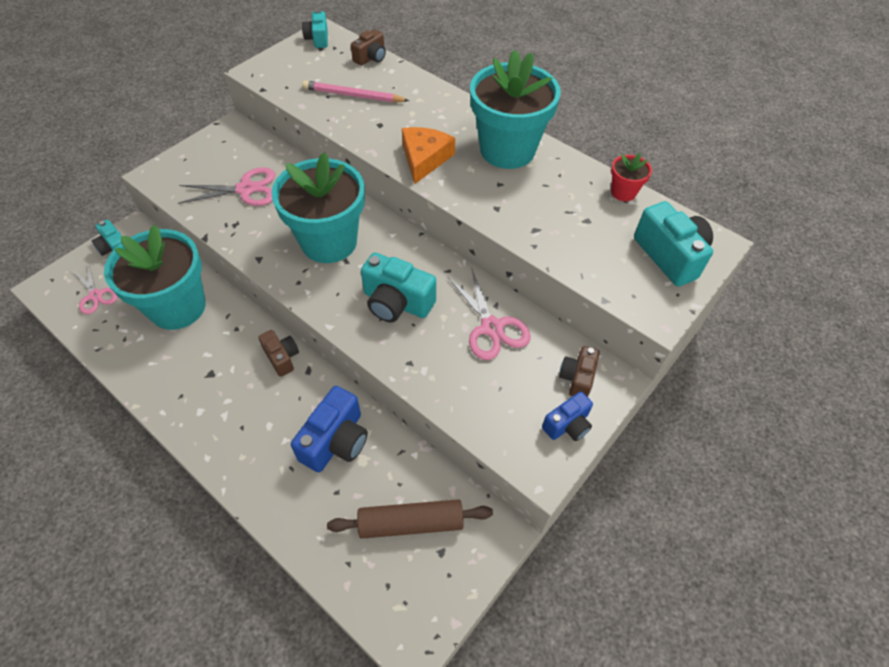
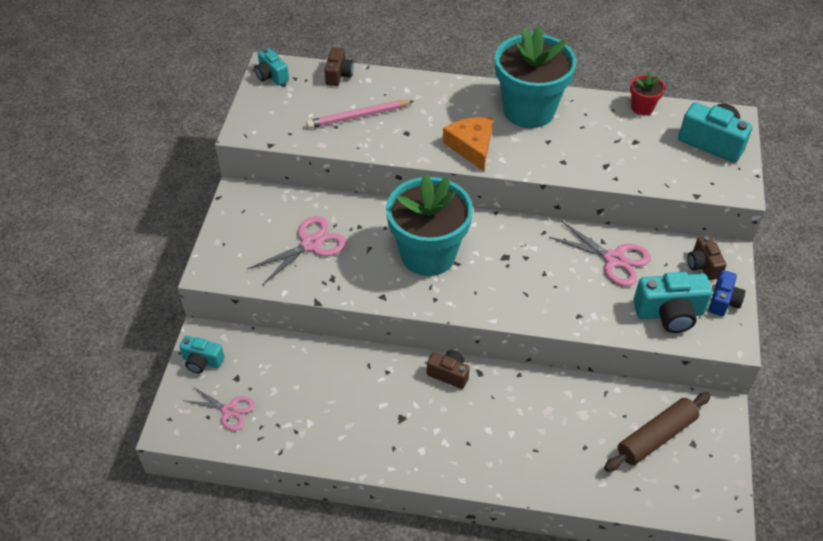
camera: 30 degrees left, 5 degrees down
turquoise flower pot [104,225,206,330] -> none
blue camera [291,386,368,472] -> none
turquoise camera [361,253,436,322] -> turquoise camera moved to [633,272,712,333]

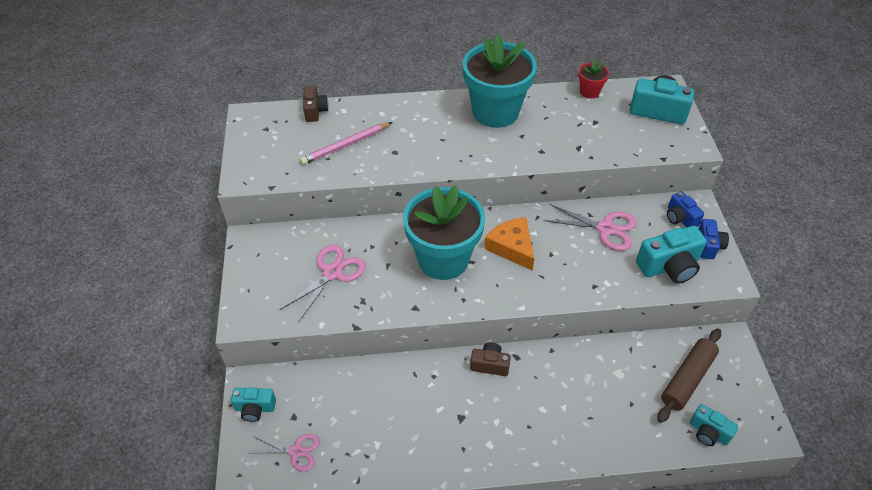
camera: 15 degrees left, 0 degrees up
turquoise camera [254,48,289,85] -> turquoise camera moved to [690,404,738,446]
orange cheese [443,117,493,171] -> orange cheese moved to [484,217,534,271]
brown camera [687,236,727,280] -> blue camera [667,191,704,227]

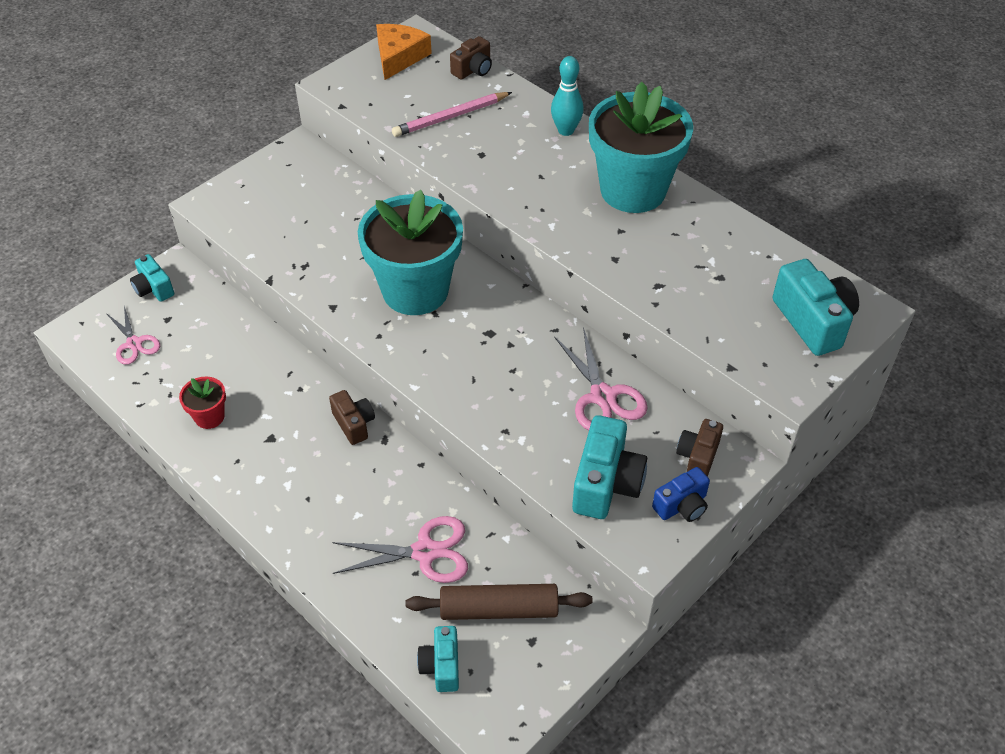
camera: 50 degrees right, 0 degrees up
pink scissors [279,244,366,323] -> pink scissors moved to [332,516,468,583]
pink pencil [300,122,392,165] -> pink pencil turned 45 degrees counterclockwise [392,92,512,137]
orange cheese [484,217,534,271] -> orange cheese moved to [376,24,432,80]
red flower pot [578,60,609,98] -> red flower pot moved to [179,377,226,429]
turquoise camera [636,226,707,284] -> turquoise camera turned 105 degrees counterclockwise [572,415,647,519]
blue camera [667,191,704,227] -> brown camera [676,419,723,477]
none -> turquoise bowling pin [551,56,584,136]

